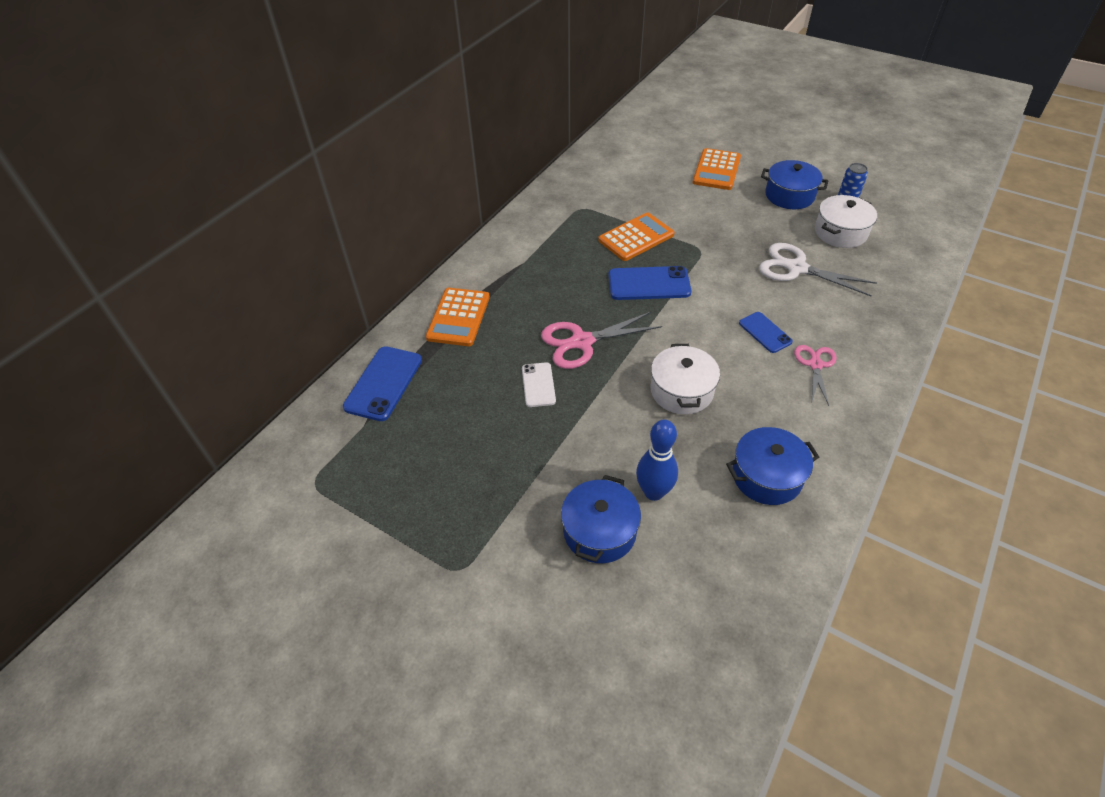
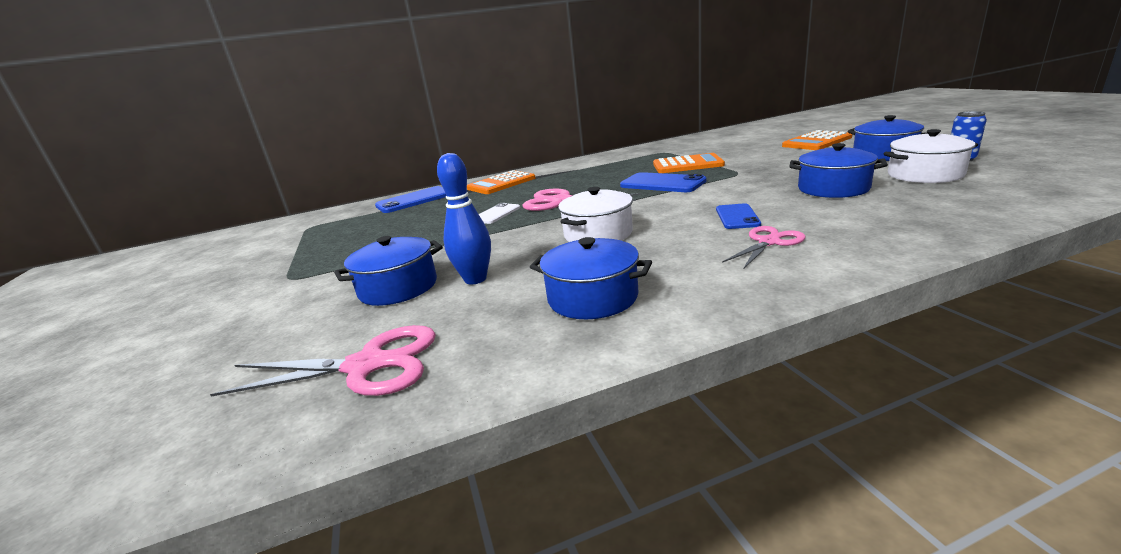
camera: 40 degrees right, 25 degrees down
white scissors [759,243,877,297] -> blue pot [789,143,888,198]
none -> pink scissors [210,325,436,397]

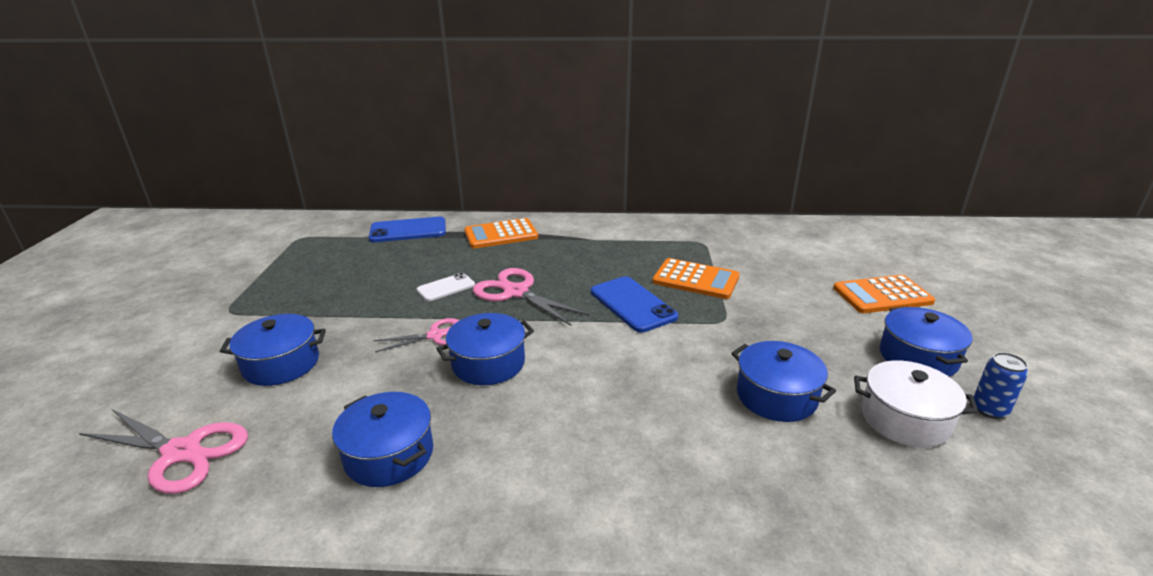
camera: 20 degrees right, 5 degrees up
blue bowling pin [437,153,491,284] -> none
white pot [558,187,633,242] -> blue pot [436,313,534,385]
blue phone [716,203,761,229] -> none
pink scissors [722,226,806,268] -> pink scissors moved to [373,318,459,352]

